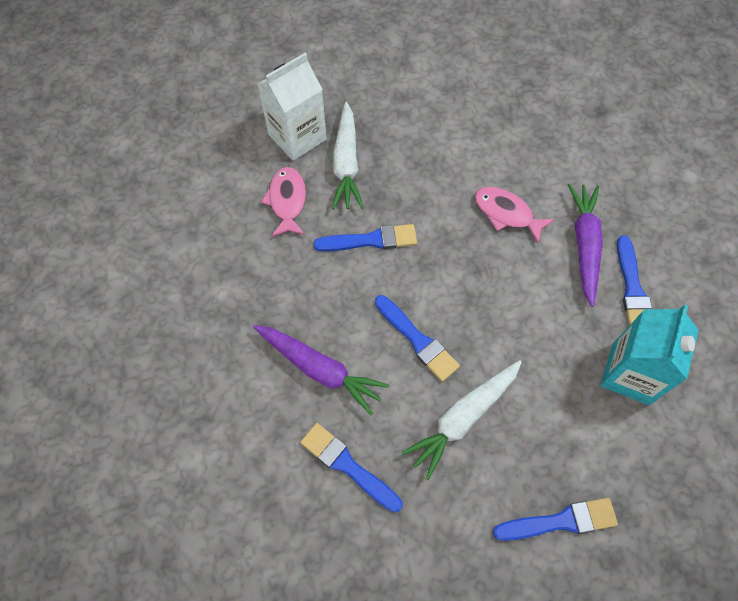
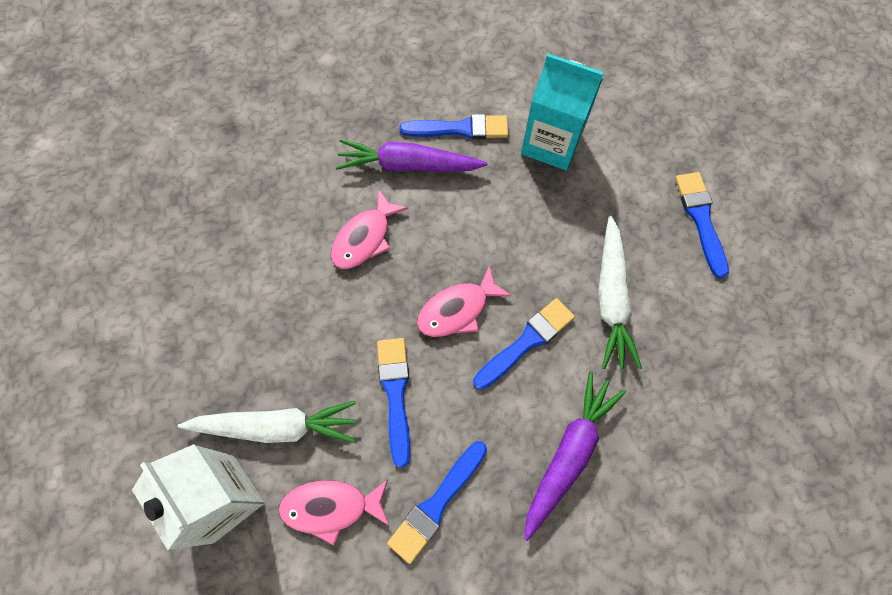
camera: 90 degrees left, 5 degrees up
blue brush [300,423,402,513] -> blue brush moved to [387,441,487,564]
white carrot [401,360,522,480] -> white carrot turned 45 degrees clockwise [599,216,642,370]
none -> pink fish [417,265,512,337]

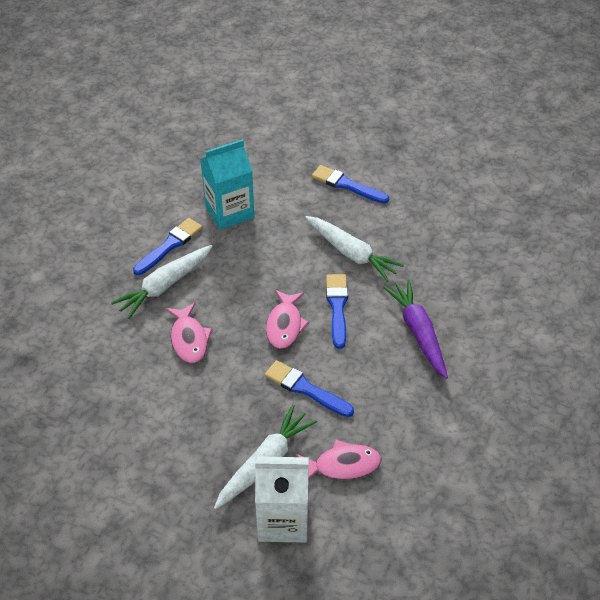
camera: 50 degrees left, 20 degrees down
pink fish [279,479,389,545] -> pink fish turned 135 degrees counterclockwise [296,439,381,480]
purple carrot [336,139,487,172] -> white carrot [111,245,212,319]
blue brush [387,441,487,564] -> none

